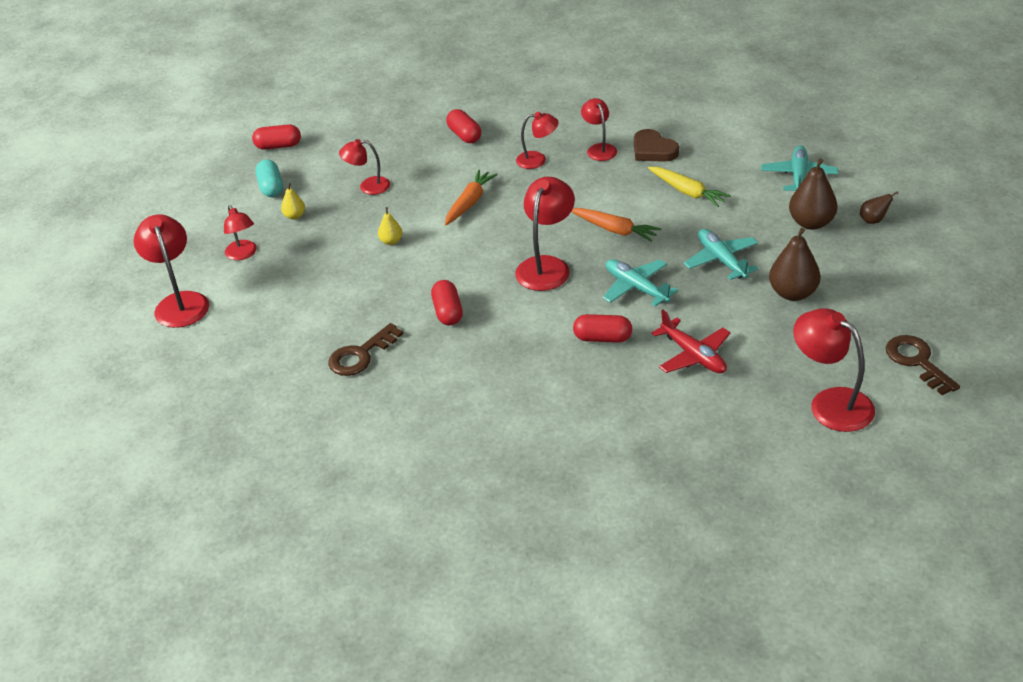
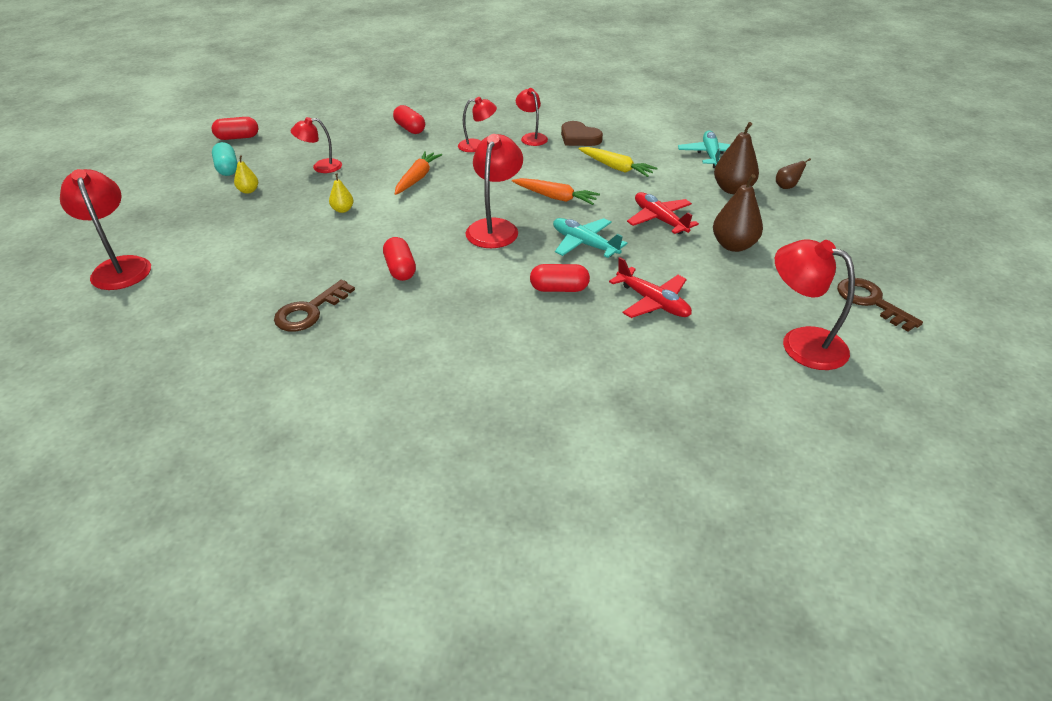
camera: 10 degrees left, 0 degrees up
red lamp [224,205,257,260] -> none
turquoise plane [684,229,759,280] -> red plane [627,192,699,234]

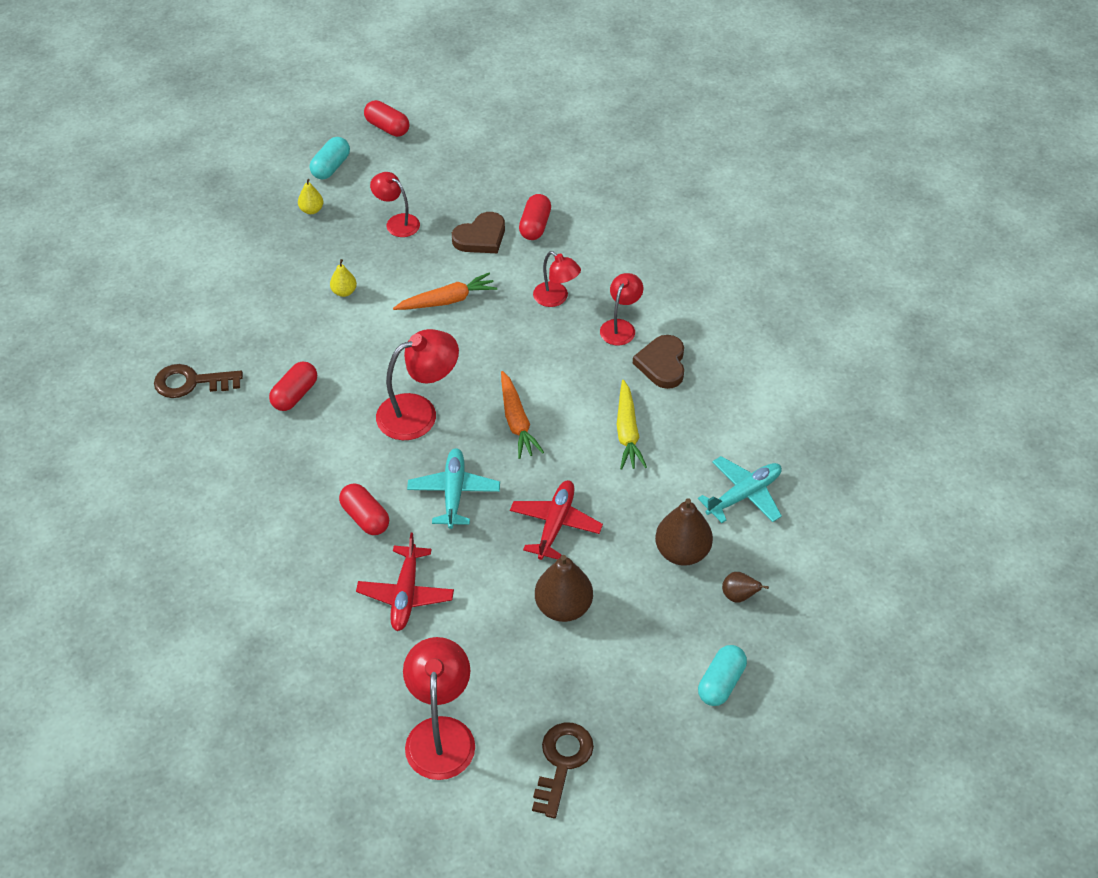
camera: 50 degrees right, 10 degrees up
red lamp [60,169,151,290] -> none
none -> brown heart [452,212,505,254]
none -> turquoise capsule [698,645,747,706]

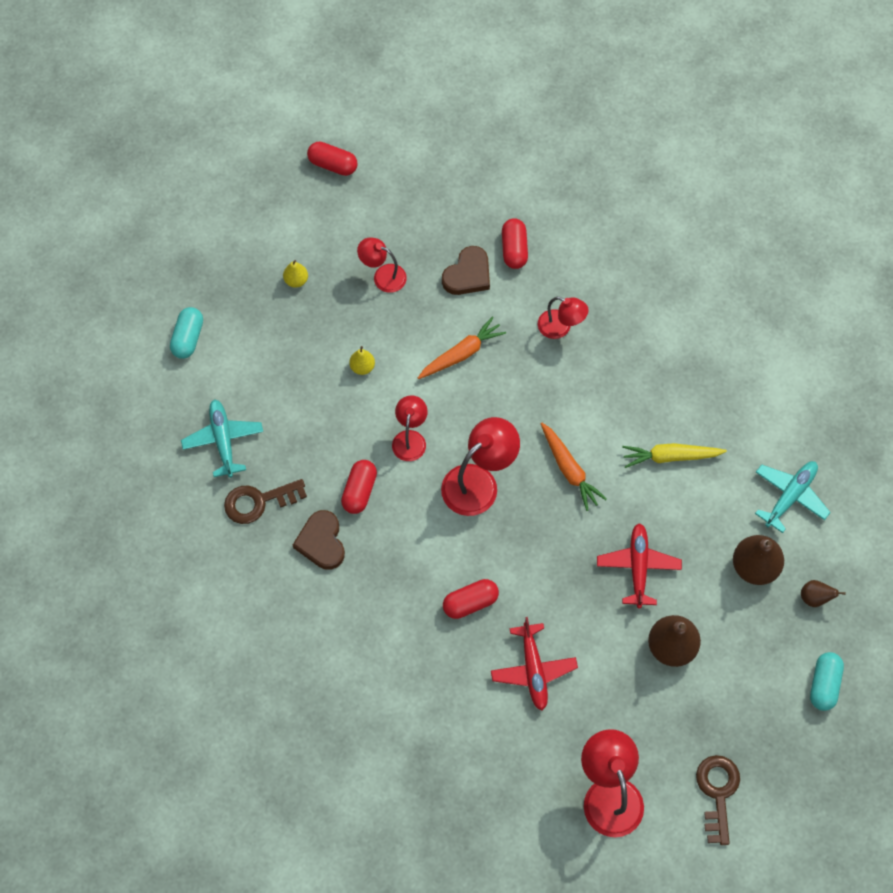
camera: 15 degrees left, 15 degrees up
turquoise capsule [310,137,350,179] -> turquoise capsule moved to [170,307,203,359]
red capsule [339,483,389,535] -> red capsule turned 60 degrees counterclockwise [443,579,499,619]
turquoise plane [407,448,500,529] -> turquoise plane moved to [181,399,263,478]
red lamp [600,273,643,345] -> red lamp moved to [392,395,428,461]
yellow carrot [617,380,647,470] -> yellow carrot turned 105 degrees clockwise [622,443,727,468]
brown heart [633,335,684,389] -> brown heart moved to [293,510,345,570]

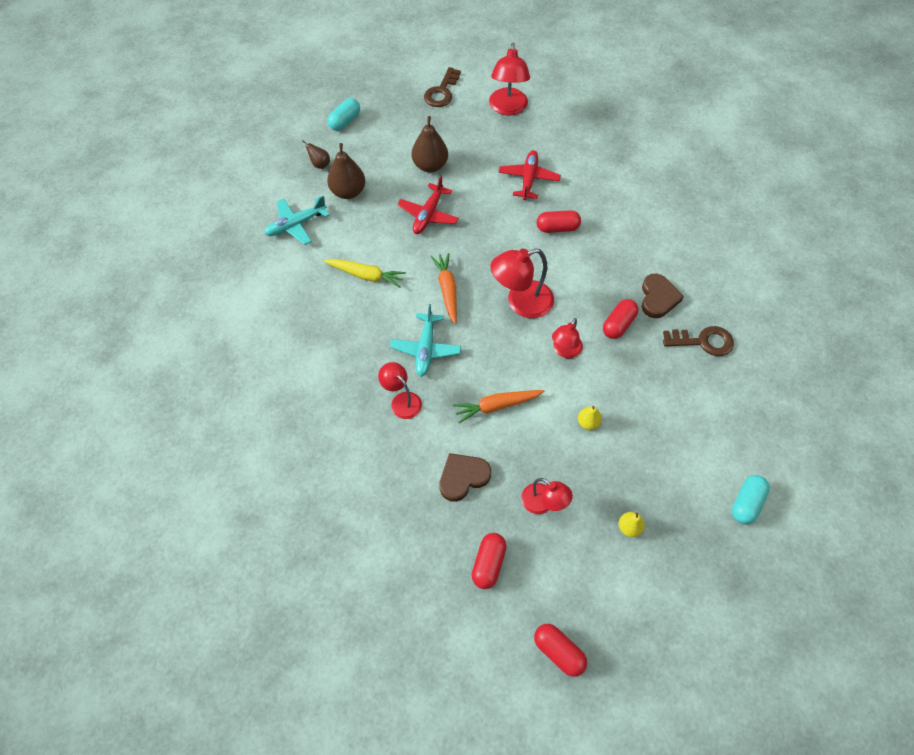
camera: 160 degrees left, 5 degrees down
turquoise plane [181,399,263,478] -> turquoise plane moved to [390,304,461,377]
red capsule [502,218,528,269] -> red capsule moved to [471,533,507,589]

